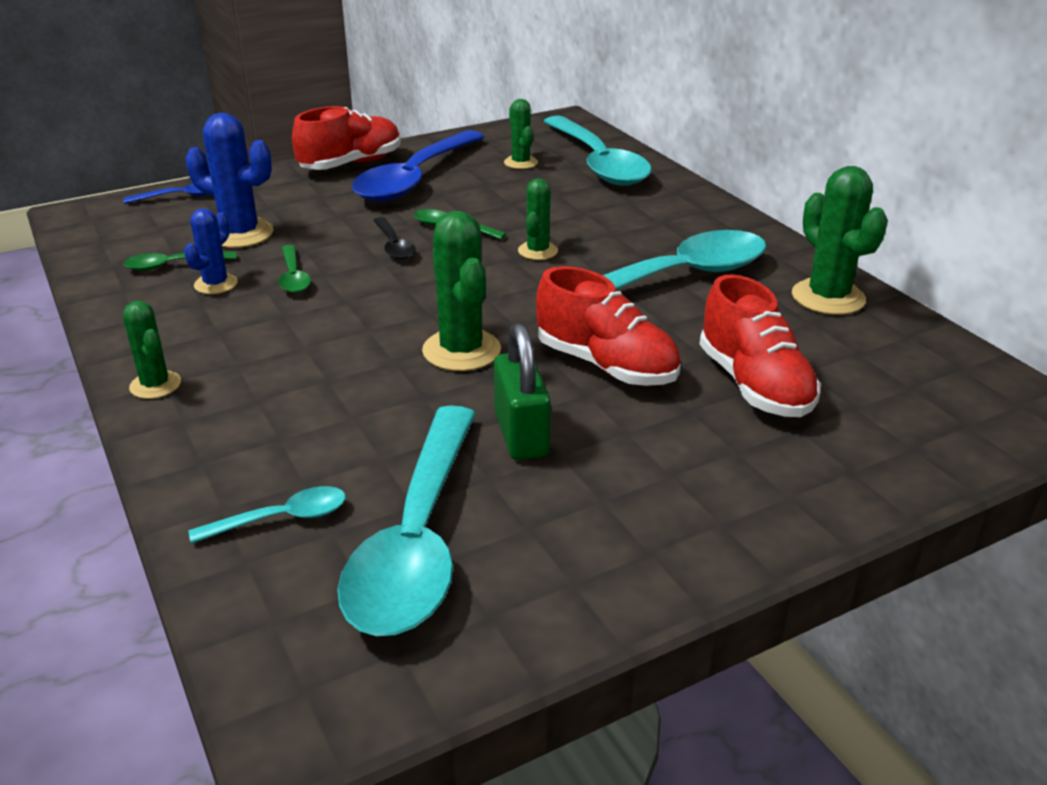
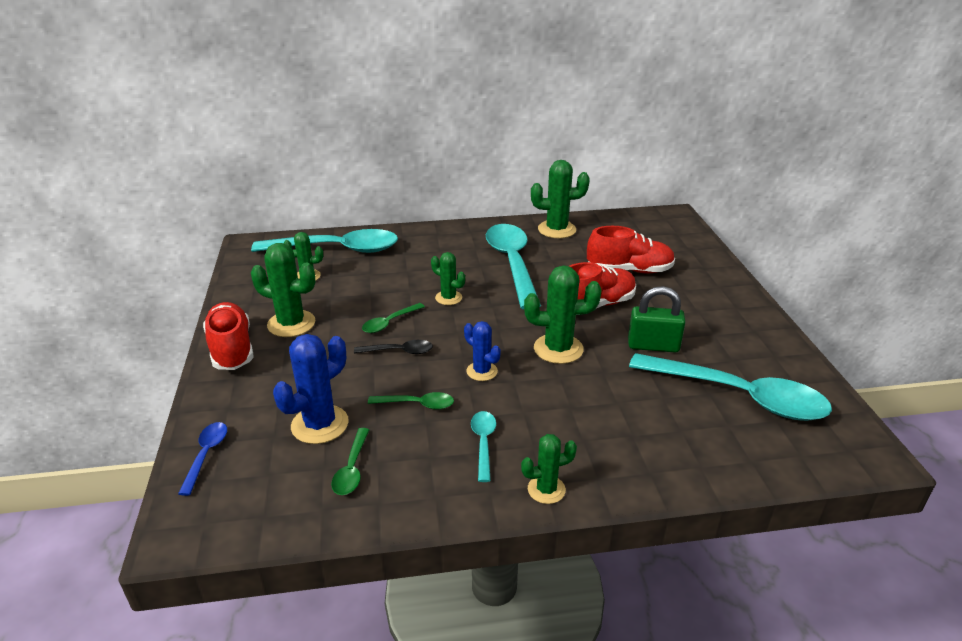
camera: 70 degrees left, 0 degrees up
blue cactus [184,208,238,294] -> blue cactus moved to [464,321,501,381]
turquoise spoon [189,486,346,544] -> turquoise spoon moved to [471,411,496,482]
blue spoon [352,130,484,202] -> green cactus [251,243,315,337]

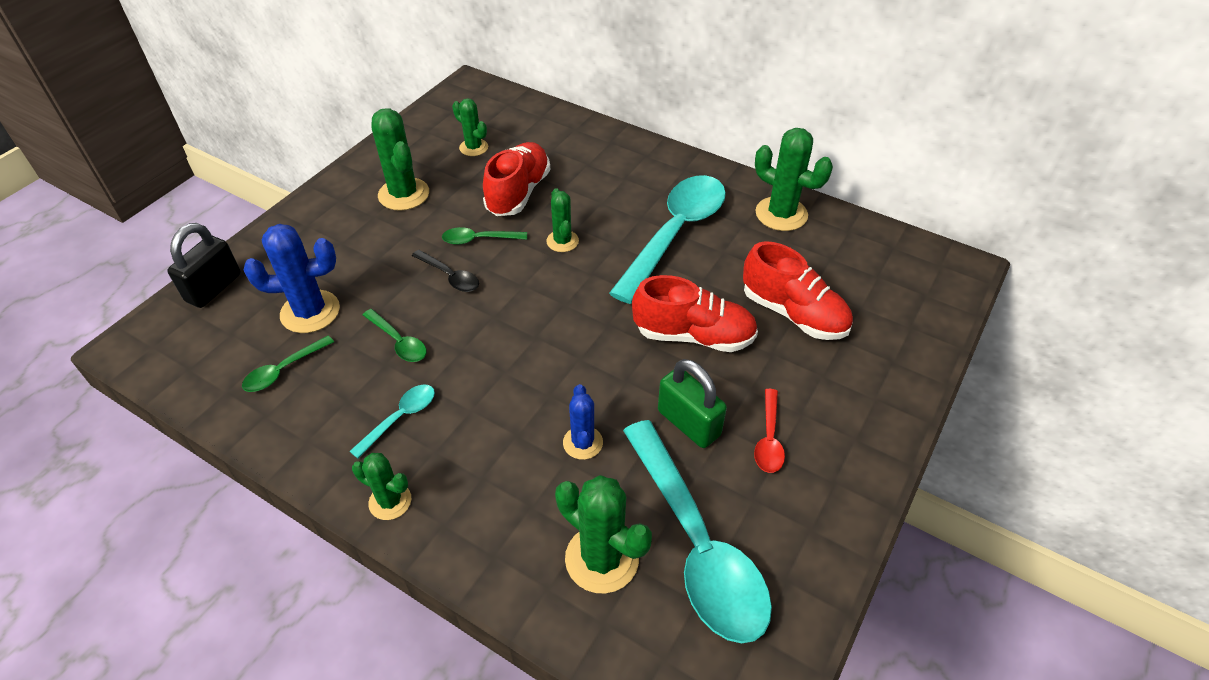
camera: 40 degrees right, 15 degrees up
blue spoon [178,422,227,496] -> black padlock [167,223,241,308]
red shoe [203,302,254,370] -> red shoe moved to [483,142,551,216]
turquoise spoon [251,229,398,253] -> none
blue cactus [464,321,501,381] -> blue cactus moved to [563,384,603,460]
green cactus [524,265,602,364] -> green cactus moved to [555,475,652,594]
none -> red spoon [754,389,785,473]

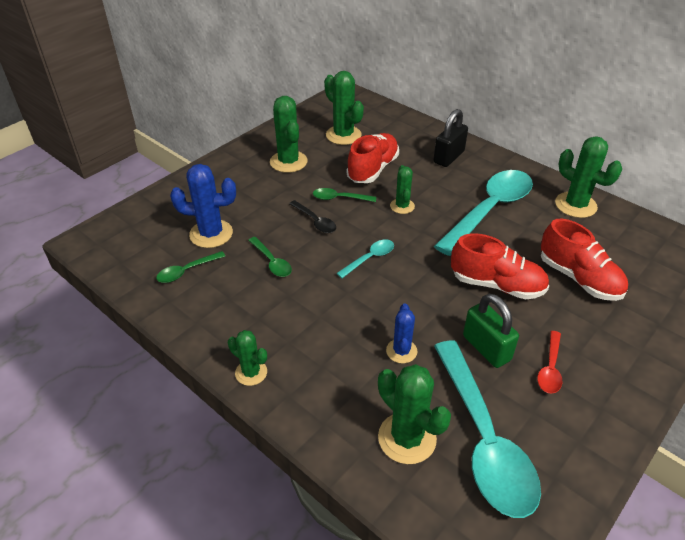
camera: 10 degrees right, 5 degrees down
black padlock [167,223,241,308] -> black padlock moved to [433,109,468,167]
turquoise spoon [350,384,435,458] -> turquoise spoon moved to [336,239,394,278]
green cactus [452,98,488,156] -> green cactus [324,71,364,145], size x1.66

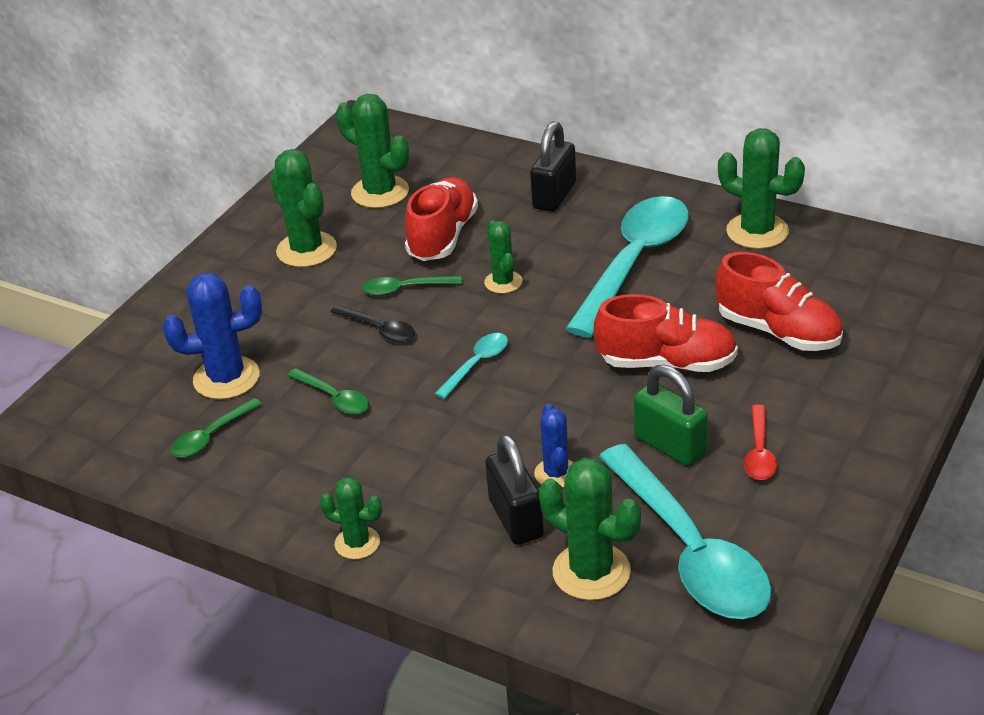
camera: 10 degrees left, 5 degrees down
none -> black padlock [485,434,544,545]

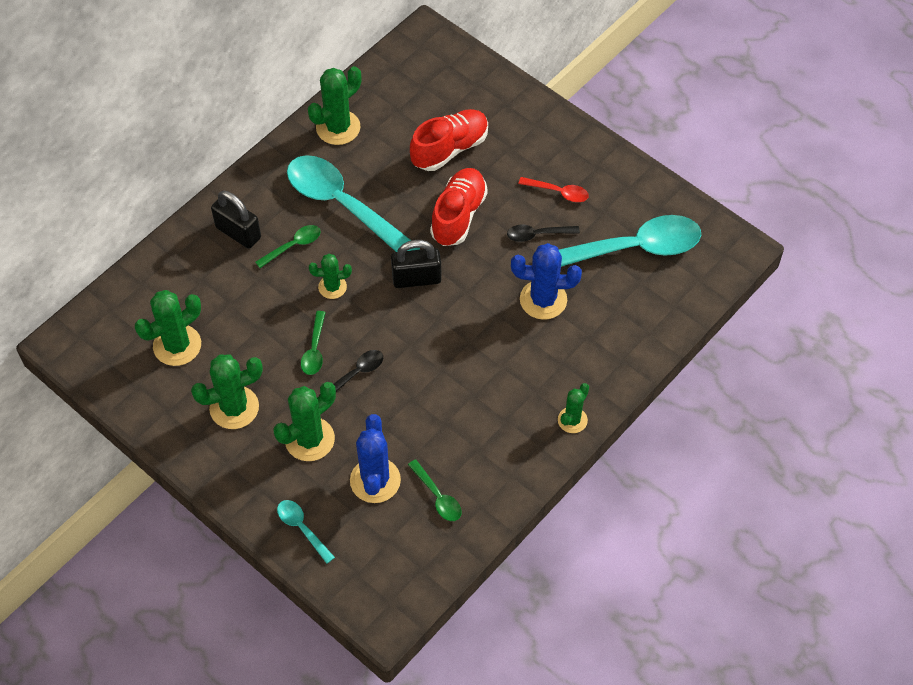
camera: 80 degrees left, 20 degrees up
green spoon [287,368,369,414] -> green spoon moved to [255,225,321,268]
red shoe [405,177,478,261] -> none
turquoise spoon [435,333,508,399] -> turquoise spoon moved to [277,500,335,564]
black padlock [485,434,544,545] -> black padlock moved to [391,240,442,288]
blue cactus [534,404,573,488] -> blue cactus [511,243,582,320], size x1.66
green cactus [539,458,641,600] -> green cactus moved to [274,382,336,461]
green padlock [634,365,708,466] -> black spoon [507,225,580,242]

